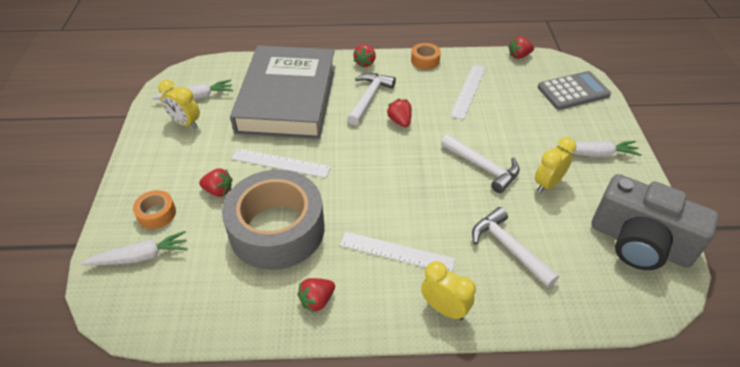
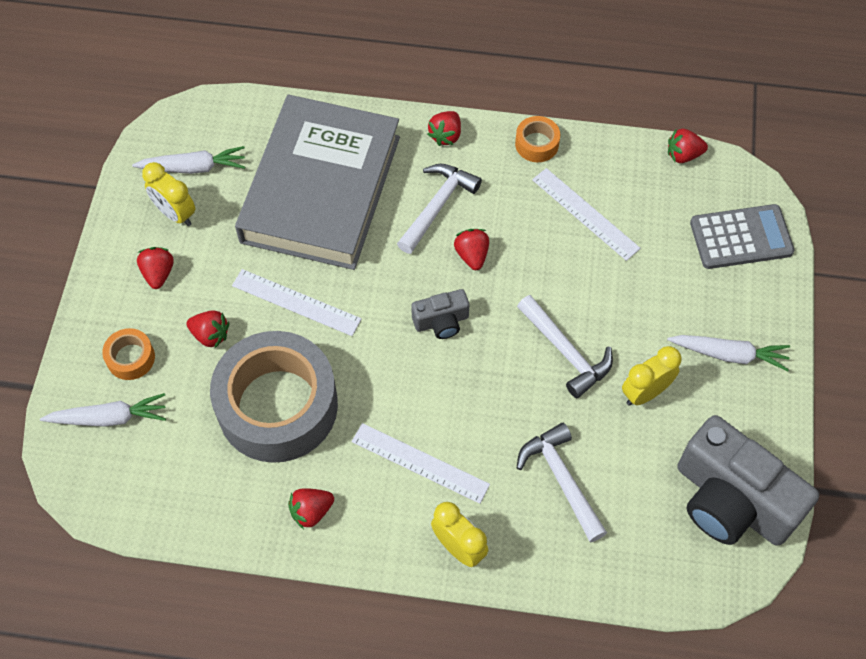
camera: 10 degrees right, 15 degrees up
white ruler [450,64,486,120] -> white ruler turned 75 degrees counterclockwise [532,168,641,261]
none -> red strawberry [137,247,174,289]
none -> grey camera [411,289,469,339]

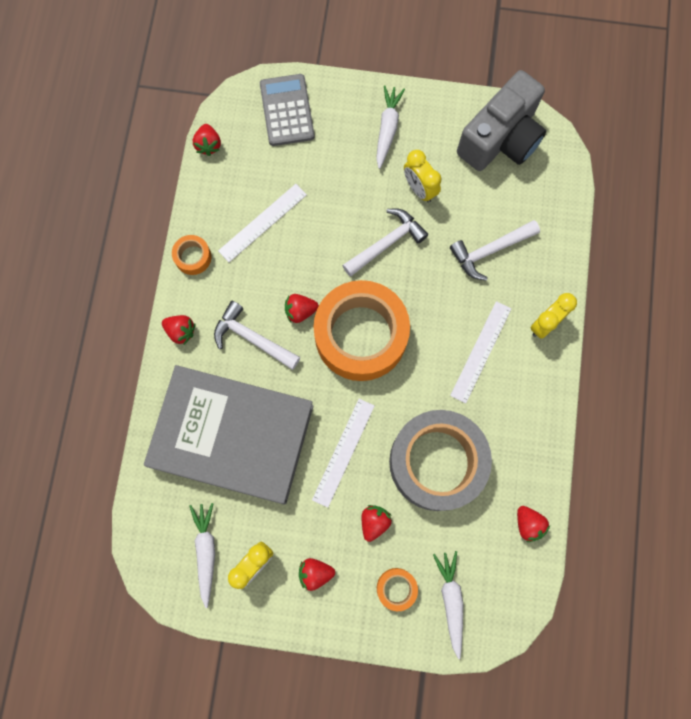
camera: 90 degrees left, 15 degrees up
red strawberry [288,488,334,529] -> red strawberry moved to [517,506,550,542]
grey camera [411,289,469,339] -> orange tape [313,280,410,381]

